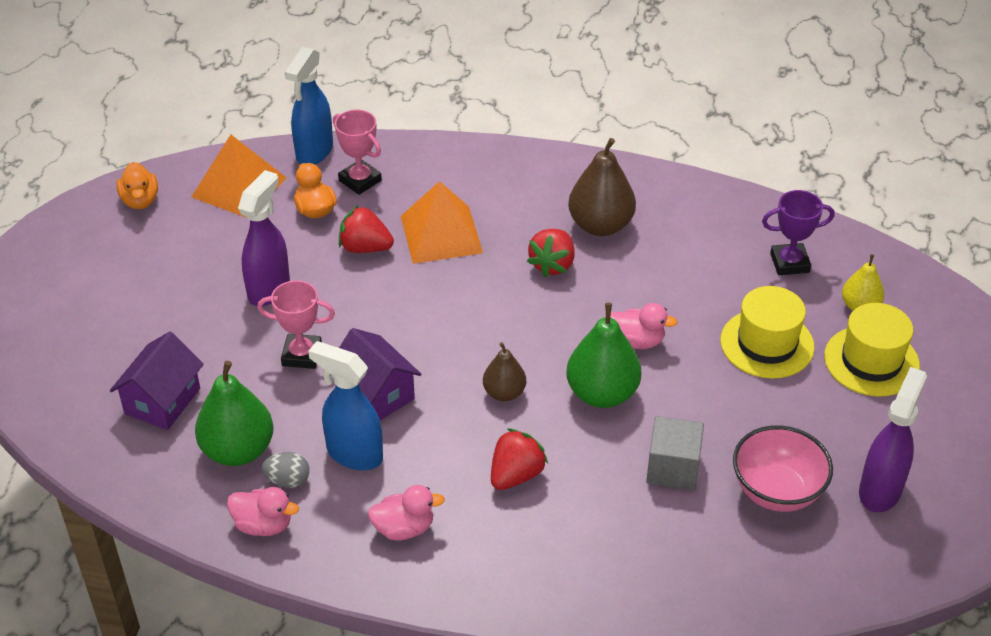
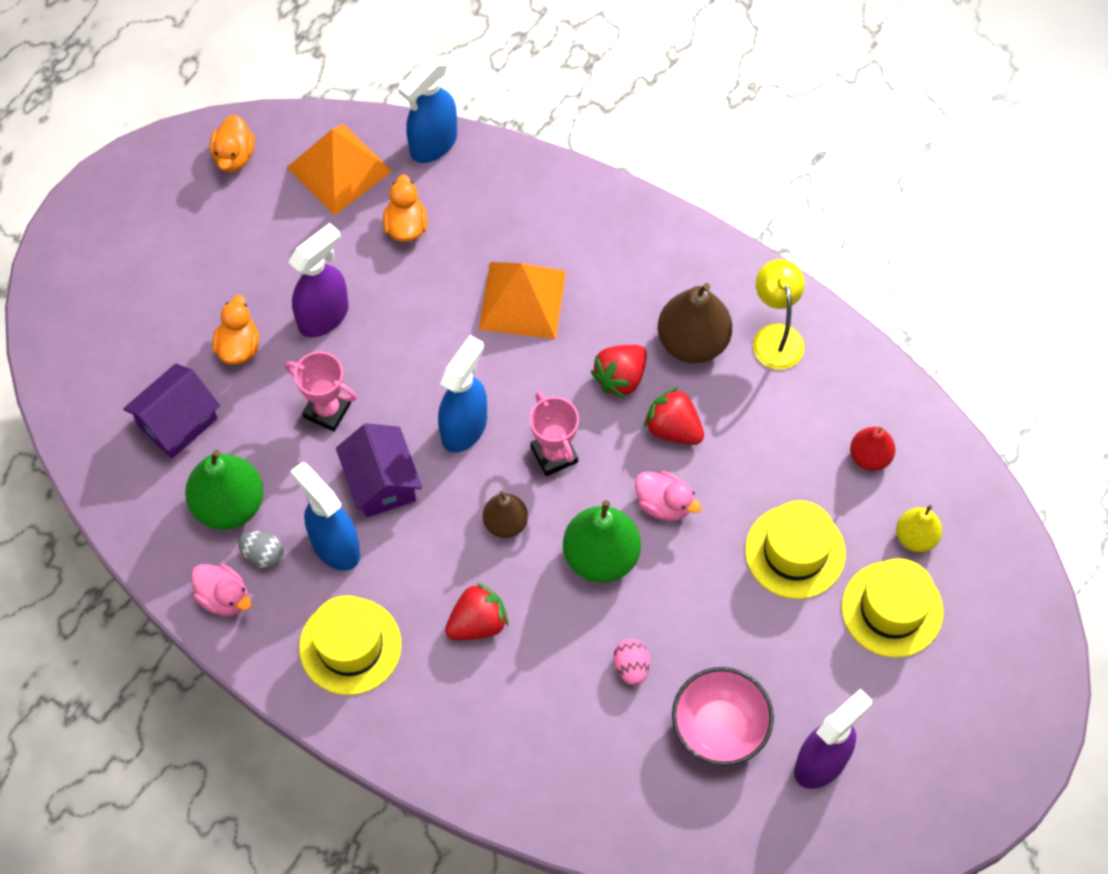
camera: 20 degrees right, 20 degrees up
pink trophy [333,110,382,195] -> pink trophy moved to [530,391,579,476]
red strawberry [339,205,394,253] -> red strawberry moved to [644,387,704,445]
pink duck [368,485,445,541] -> yellow hat [299,595,402,695]
grey cube [646,416,704,490] -> pink egg [613,639,650,686]
purple trophy [762,190,835,275] -> red pear [850,427,896,471]
none -> orange duck [212,295,259,365]
none -> blue spray bottle [438,335,487,453]
none -> yellow lamp [753,259,805,370]

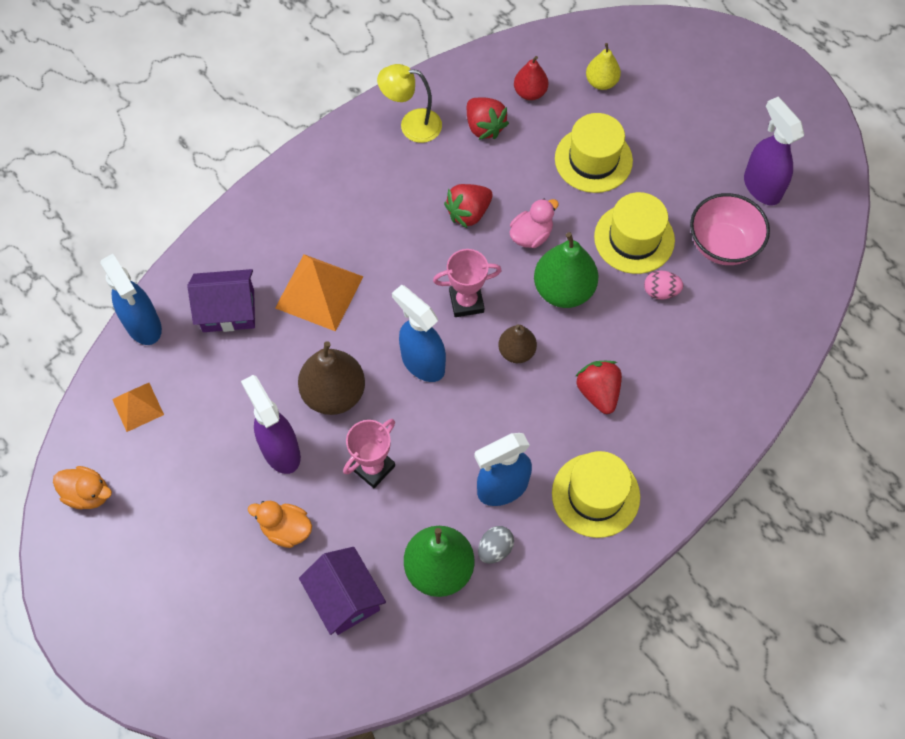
camera: 75 degrees left, 0 degrees up
pink duck [191,564,252,616] -> none
orange pyramid [286,124,392,215] -> orange pyramid [112,383,164,432], size x0.57
purple house [336,423,422,517] -> purple house moved to [188,269,255,332]
orange duck [383,174,427,242] -> none
red strawberry [591,345,647,399] -> red strawberry moved to [467,97,509,140]
brown pear [658,283,732,363] -> brown pear moved to [298,341,365,415]
yellow hat [842,558,944,658] -> yellow hat moved to [594,192,675,274]

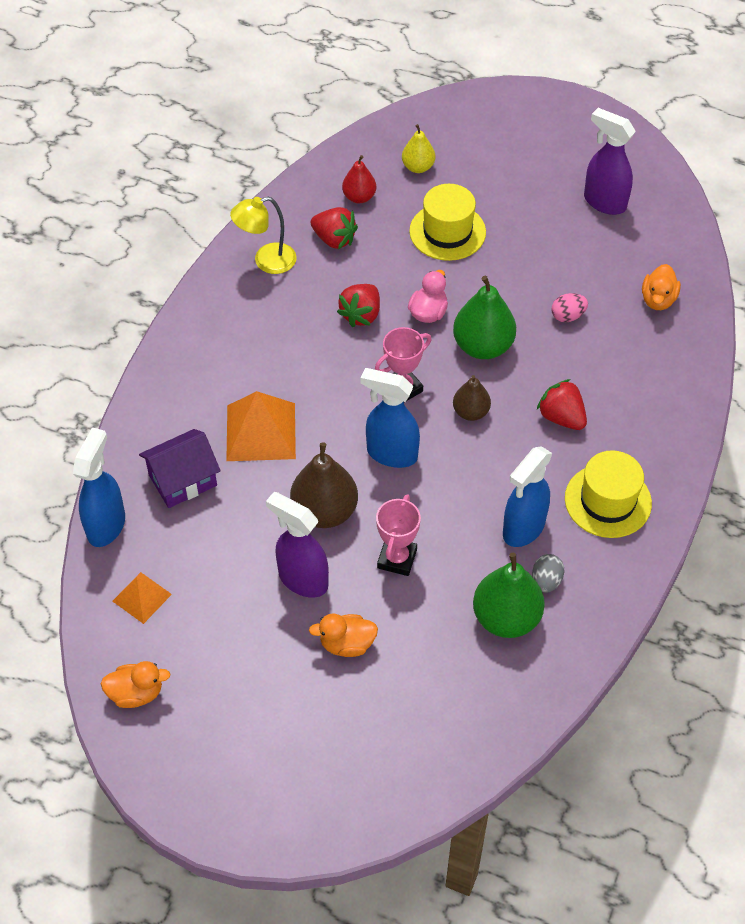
camera: 25 degrees left, 10 degrees down
blue spray bottle [100,254,162,345] -> blue spray bottle turned 105 degrees counterclockwise [73,427,125,547]
purple house [299,547,386,635] -> none
yellow hat [594,192,675,274] -> none
pink bowl [690,193,770,265] -> none
none -> orange duck [642,264,681,310]

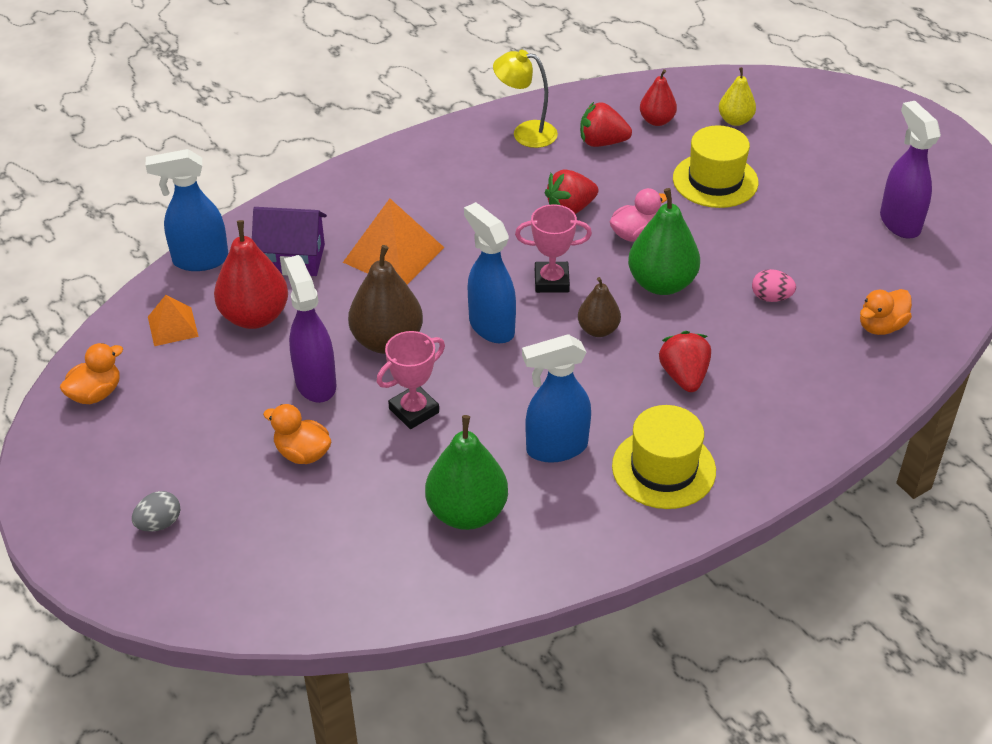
camera: 35 degrees right, 10 degrees down
blue spray bottle [73,427,125,547] -> blue spray bottle turned 150 degrees counterclockwise [146,149,228,271]
orange duck [101,661,171,708] -> orange duck turned 75 degrees counterclockwise [60,343,123,404]
red strawberry [311,207,358,249] -> red strawberry turned 120 degrees clockwise [580,102,632,147]
grey egg [532,554,564,593] -> grey egg moved to [132,491,180,532]
none -> red pear [214,220,288,329]

